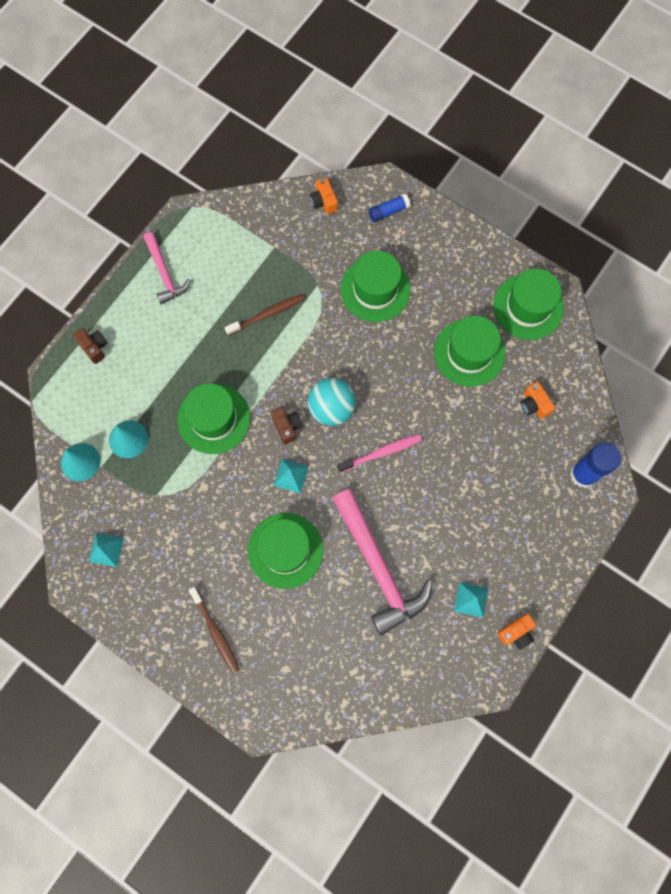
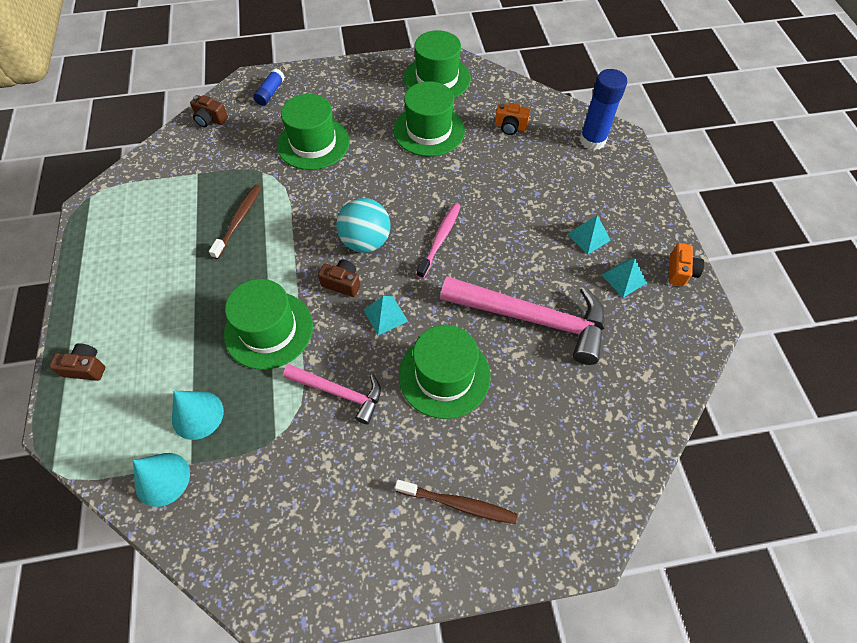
camera: 45 degrees left, 15 degrees down
turquoise pyramid [89,533,124,567] -> turquoise pyramid moved to [567,215,611,255]
pink hammer [143,232,190,304] -> pink hammer moved to [283,364,381,424]
orange camera [309,177,338,214] -> brown camera [190,95,228,127]

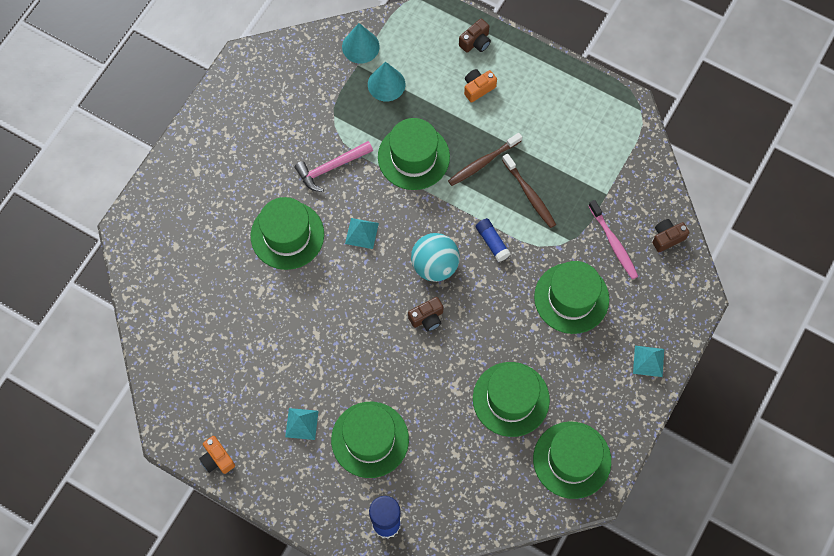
camera: 130 degrees right, 10 degrees up
blue glue stick [253,69,285,106] -> blue glue stick moved to [476,218,511,262]
brown camera [318,260,360,297] -> brown camera moved to [408,297,444,331]
brown toothbrush [395,480,517,524] -> brown toothbrush moved to [448,133,522,186]
pink toothbrush [416,203,461,279] -> pink toothbrush moved to [589,200,638,279]
pink hammer [440,276,605,365] -> none
orange camera [495,103,530,135] -> orange camera moved to [464,69,497,102]
turquoise pyramid [602,258,647,298] -> turquoise pyramid moved to [633,346,664,377]
none -> green hat [331,402,409,478]

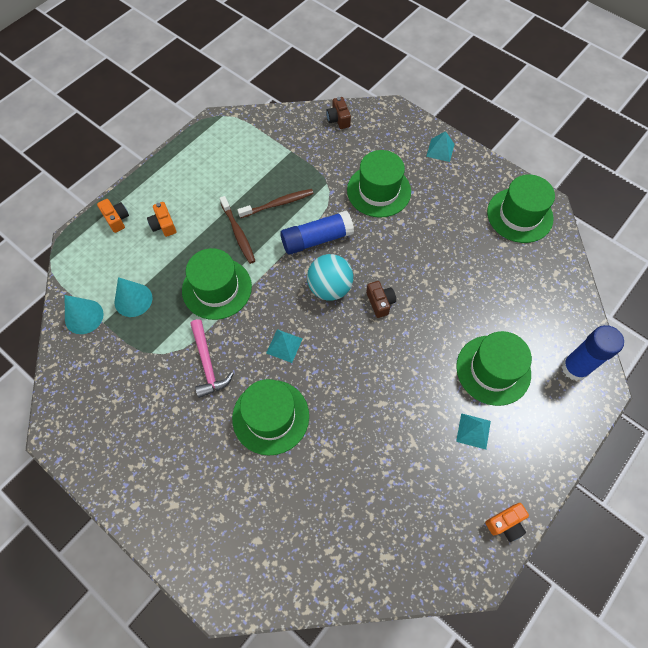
camera: 80 degrees left, 5 degrees down
brown camera [459,19,491,53] -> orange camera [97,199,129,233]
green hat [473,362,550,437] -> none
blue glue stick [476,218,511,262] -> blue glue stick [280,211,354,255], size x1.76
pink toothbrush [589,200,638,279] -> none

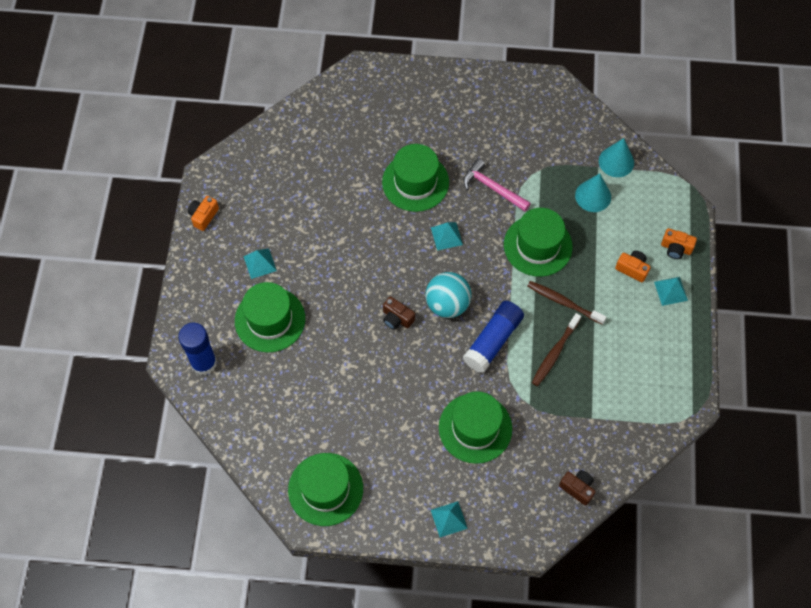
camera: 145 degrees right, 0 degrees up
none -> turquoise pyramid [654,277,688,306]

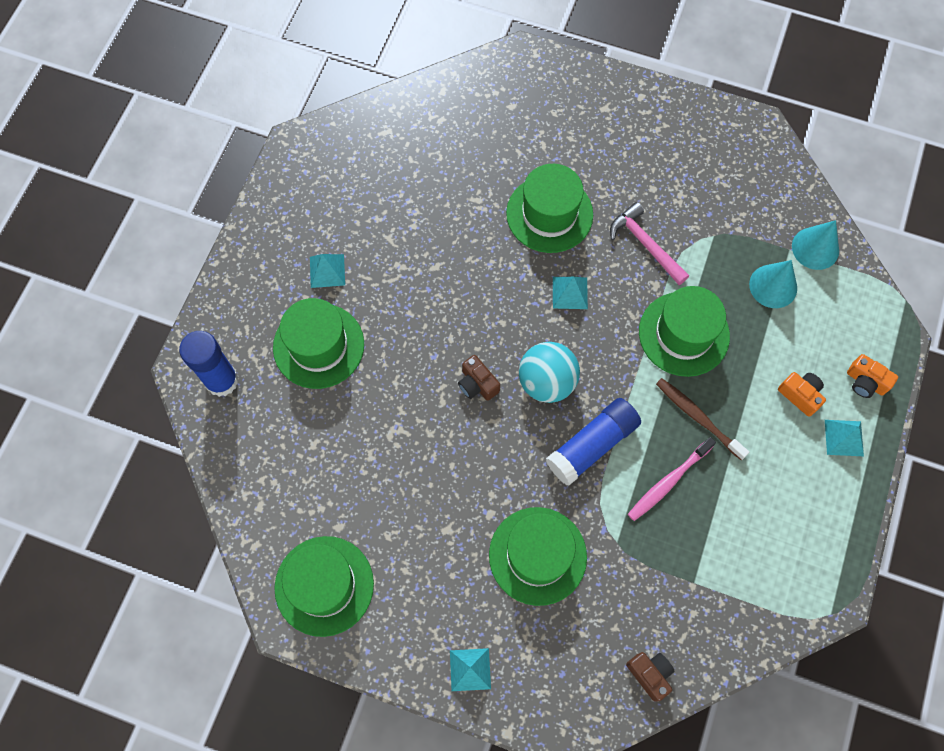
camera: 15 degrees right, 5 degrees up
orange camera [188,196,219,231] -> none
brown toothbrush [532,313,581,386] -> pink toothbrush [628,437,716,521]

